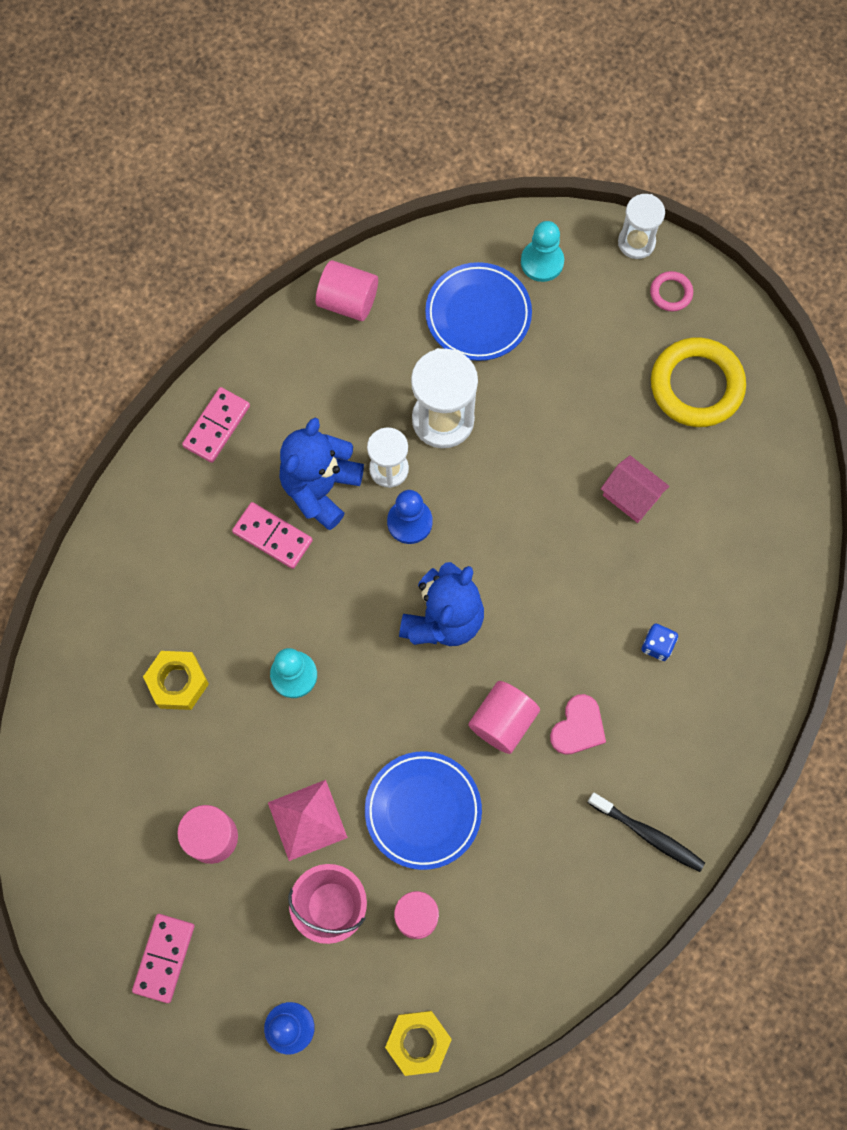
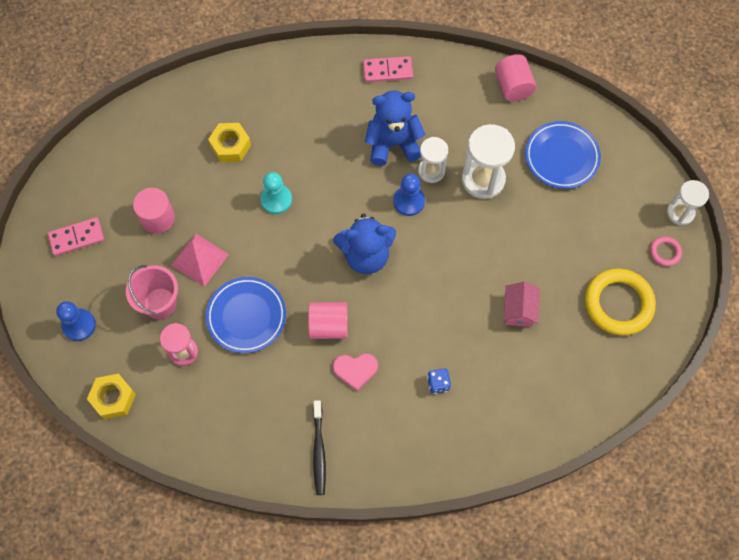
camera: 55 degrees right, 5 degrees down
pink domino [232,502,313,569] -> none
turquoise pawn [521,221,564,282] -> none

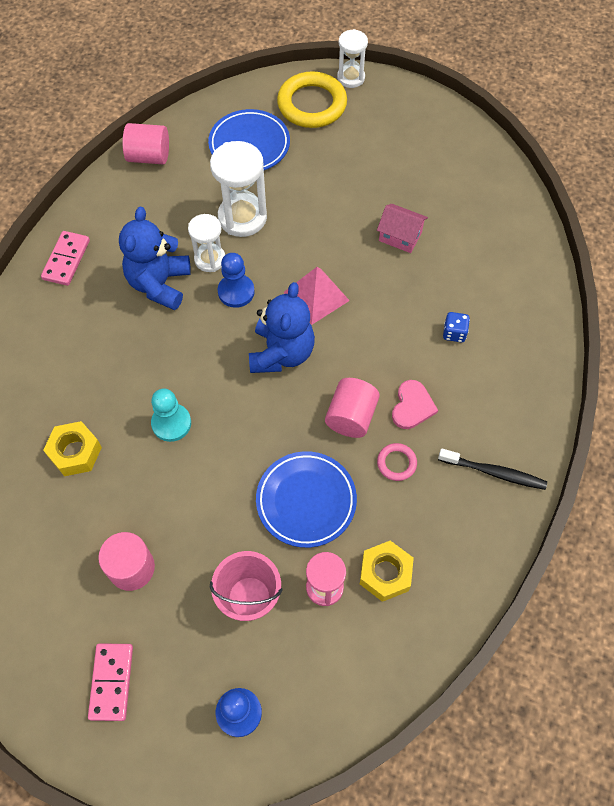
camera: 70 degrees left, 5 degrees down
yellow nut [87,374,136,419] -> yellow nut moved to [360,541,414,602]
pink pyramid [171,234,229,287] -> pink pyramid moved to [283,267,350,325]
yellow ring [585,269,656,336] -> yellow ring moved to [277,71,347,128]
pink ring [650,236,682,266] -> pink ring moved to [377,443,417,481]

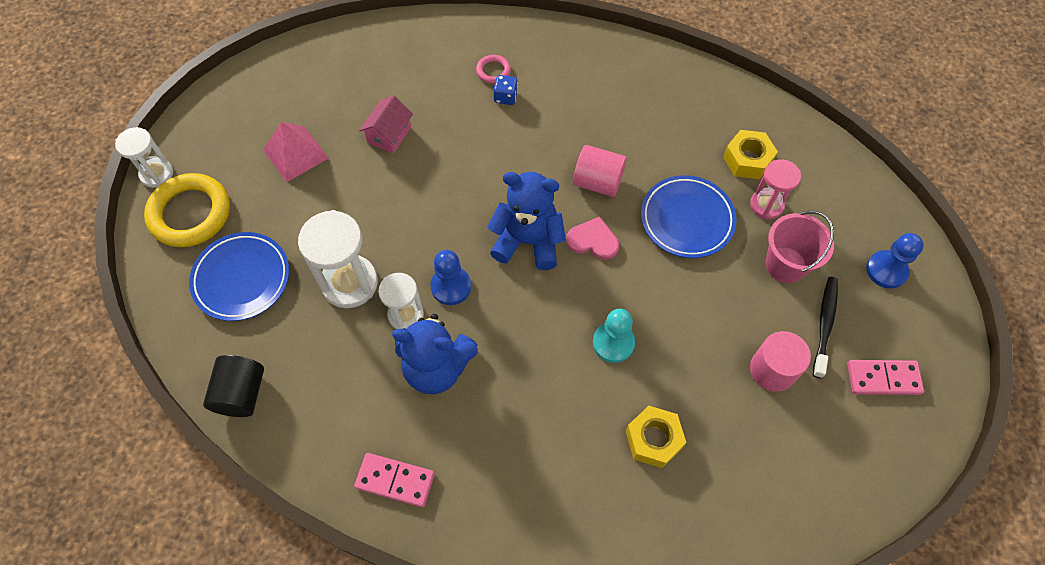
camera: 90 degrees left, 0 degrees up
pink cylinder [123,123,169,165] -> black cylinder [203,355,264,417]
pink pyramid [283,267,350,325] -> pink pyramid moved to [263,122,329,182]
pink ring [377,443,417,481] -> pink ring moved to [476,55,511,84]
pink heart [392,380,438,429] -> pink heart moved to [566,217,619,260]
black toothbrush [438,449,547,490] -> black toothbrush moved to [813,277,838,378]

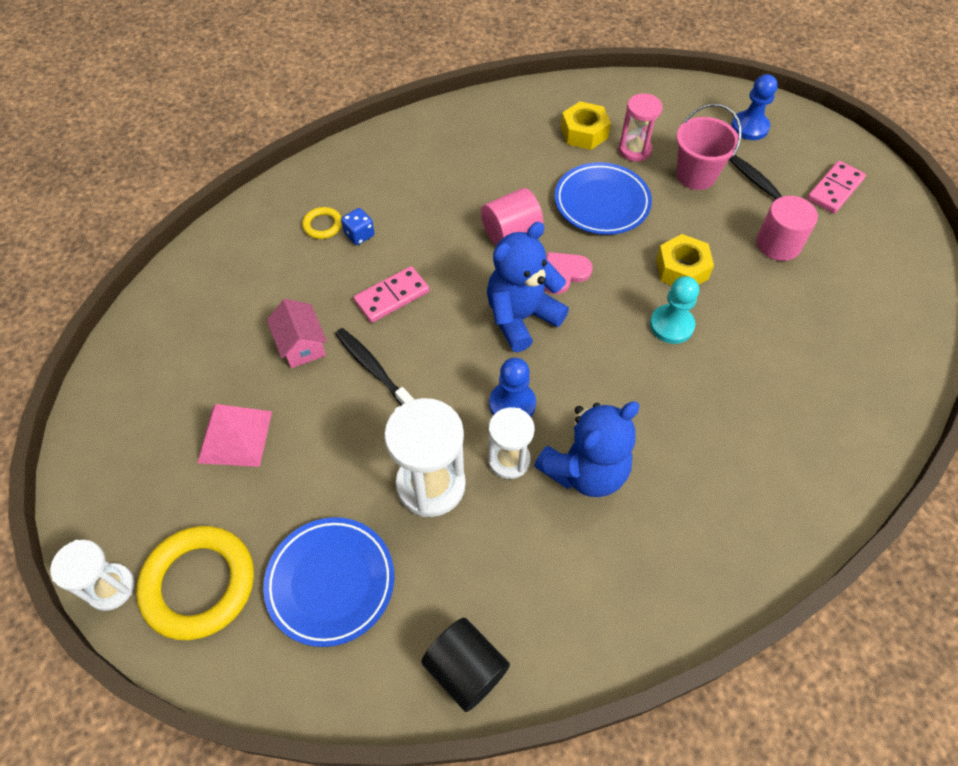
camera: 50 degrees left, 5 degrees down
pink domino [354,453,435,507] -> pink domino moved to [354,266,430,323]
pink ring [476,55,511,84] -> yellow ring [302,207,342,239]
yellow nut [626,406,686,468] -> yellow nut moved to [656,234,714,285]
none -> black toothbrush [335,328,414,405]

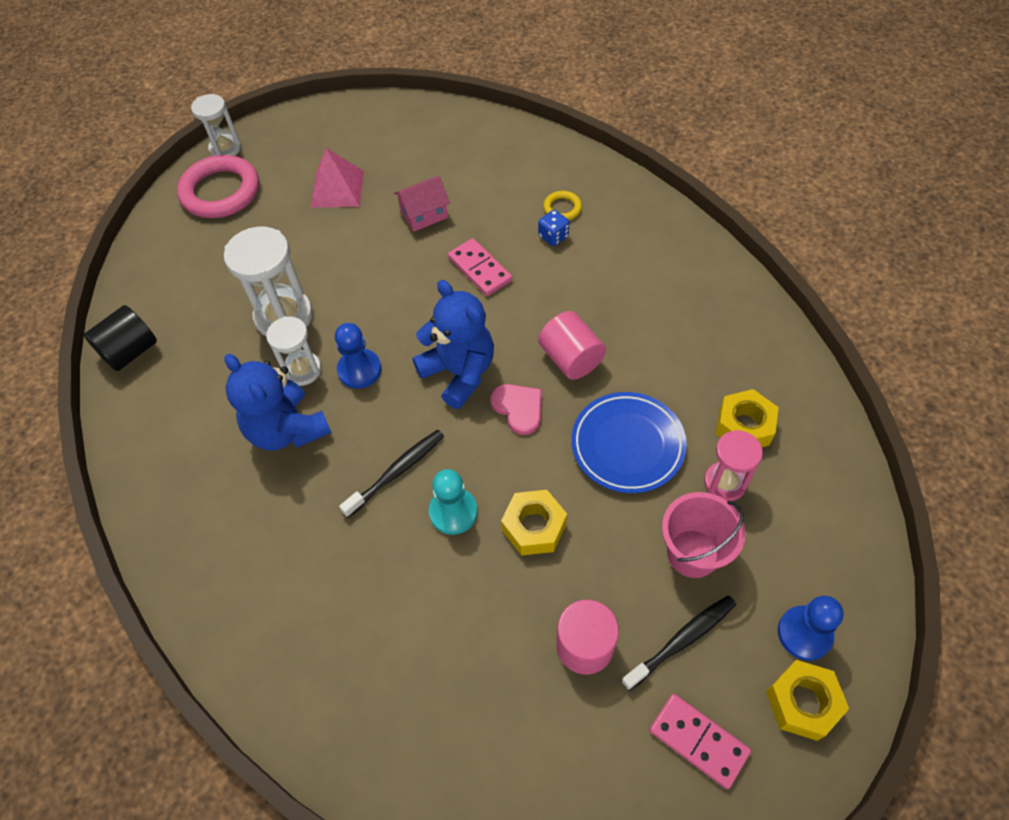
camera: 90 degrees right, 0 degrees up
yellow ring [136,526,254,640] -> pink ring [177,155,259,218]
blue plate [263,517,394,647] -> none
black toothbrush [335,328,414,405] -> black toothbrush moved to [339,430,444,518]
none -> yellow nut [766,660,849,741]

